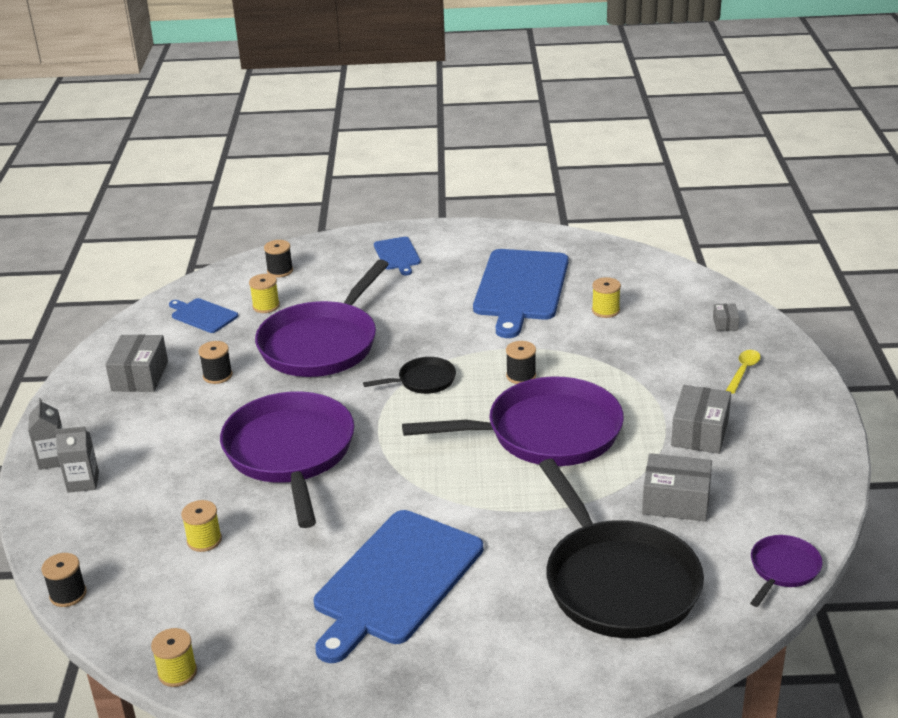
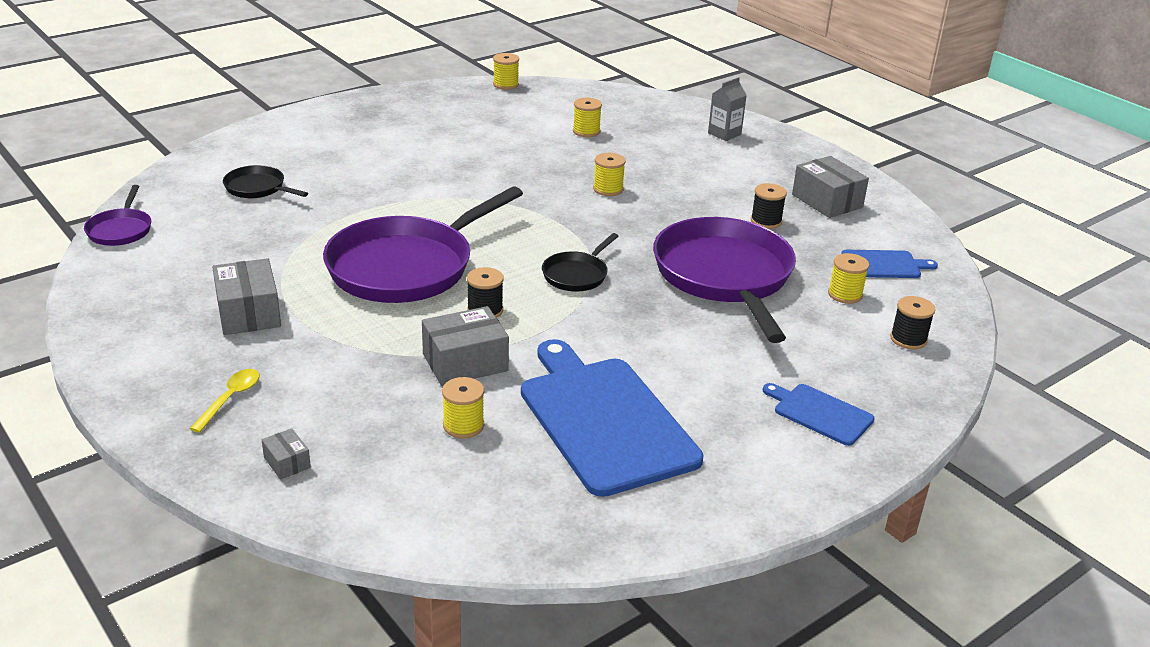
camera: 140 degrees right, 0 degrees up
grey carton [28,398,63,470] -> none
black spool [42,553,86,607] -> none
purple pan [220,391,354,528] -> yellow spool [593,153,626,196]
blue cutting board [314,510,483,663] -> none
black pan [539,459,704,638] -> black pan [223,165,308,198], size x0.46
grey box [642,453,712,521] -> grey box moved to [422,306,509,386]
yellow spoon [726,350,761,394] -> yellow spoon turned 150 degrees counterclockwise [189,369,260,433]

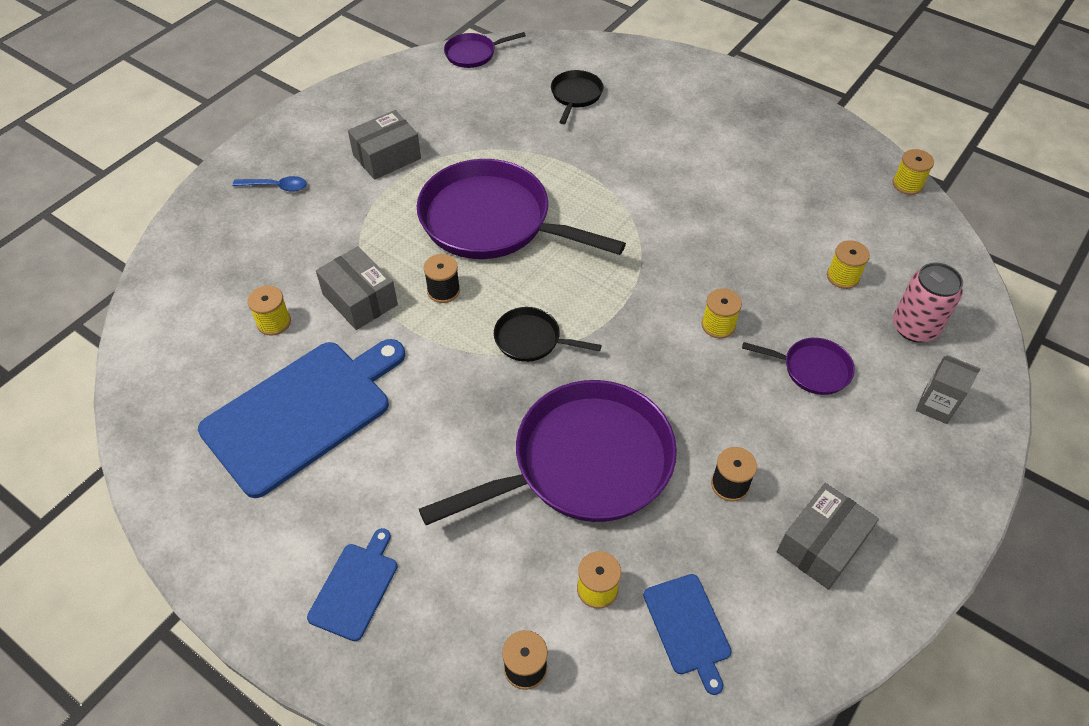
camera: 75 degrees right, 20 degrees up
yellow spoon [189,369,260,433] -> blue spoon [233,176,307,192]
grey box [262,428,311,480] -> none
none -> purple pan [742,338,855,395]
none -> pink can [893,262,963,343]

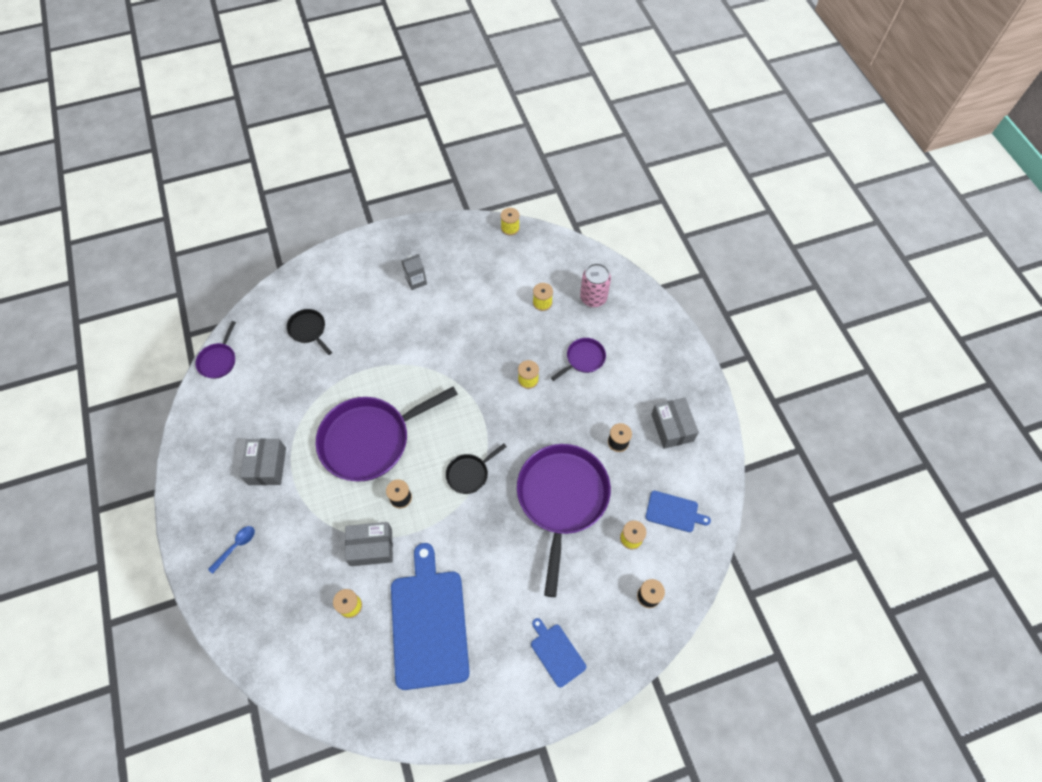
camera: 55 degrees left, 10 degrees up
grey carton [916,355,981,424] -> grey carton moved to [401,254,427,290]

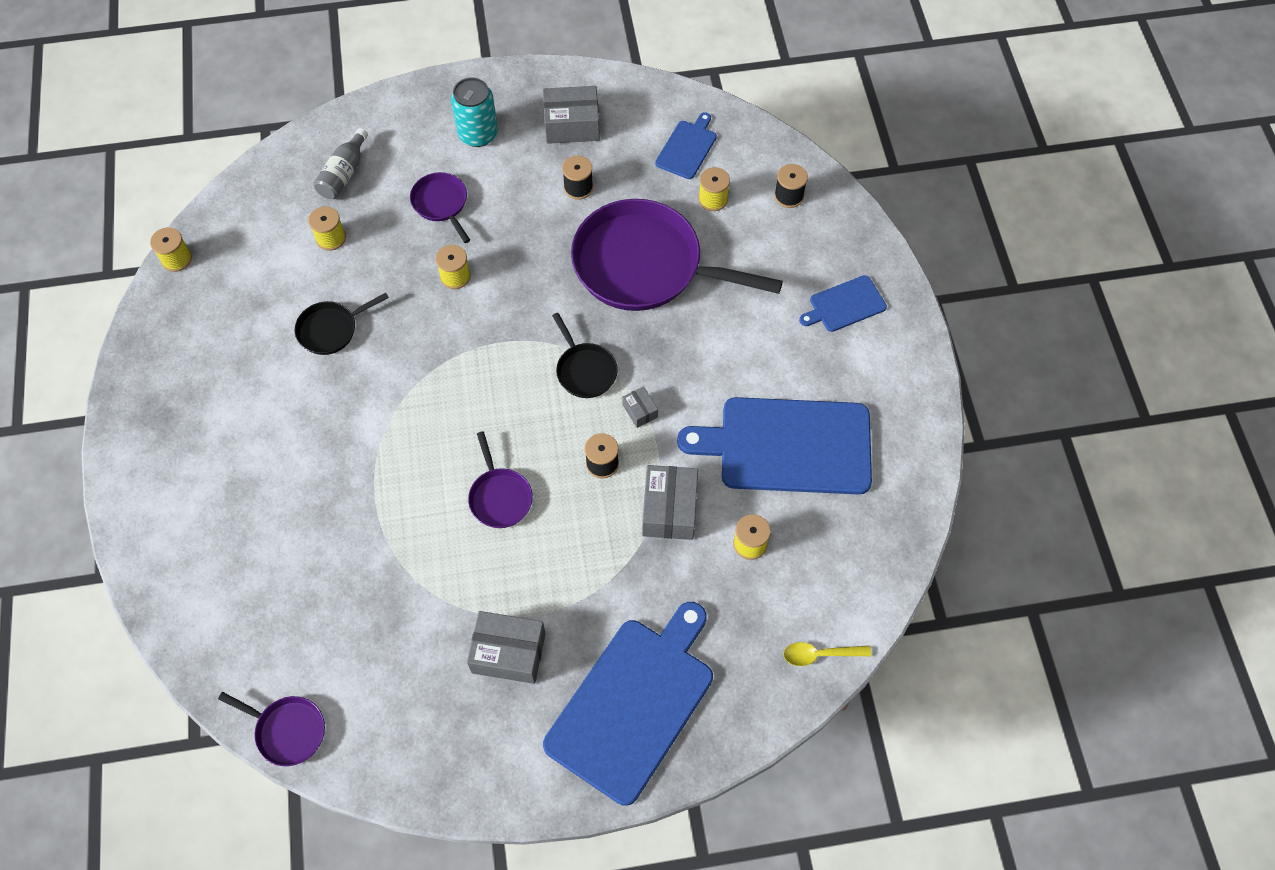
camera: 80 degrees left, 0 degrees up
blue spoon [208,526,255,574] -> blue cutting board [543,602,713,806]
black pan [286,309,332,355] -> black pan moved to [295,293,389,355]
purple pan [316,386,458,481] -> purple pan [468,431,533,528], size x0.46
grey carton [401,254,427,290] -> none
pink can [580,263,611,307] -> grey bottle [313,128,368,199]
none -> turquoise can [451,77,498,147]
none -> grey box [622,386,658,428]
none -> yellow spoon [784,642,871,666]

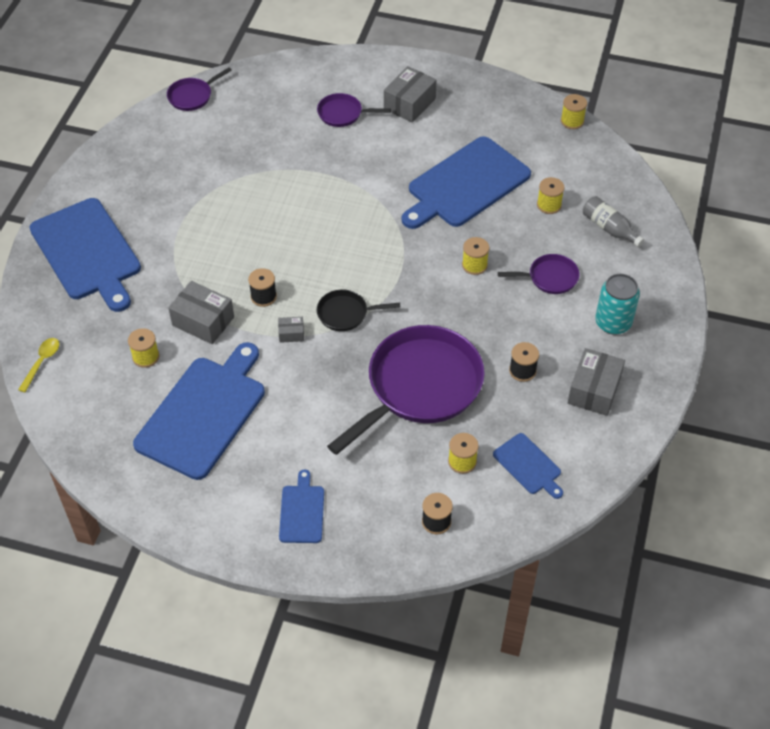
camera: 115 degrees right, 10 degrees down
black pan [295,293,389,355] -> blue cutting board [402,136,531,229]
grey box [467,611,546,684] -> grey box moved to [384,66,437,123]
purple pan [468,431,533,528] -> purple pan moved to [317,93,391,127]

